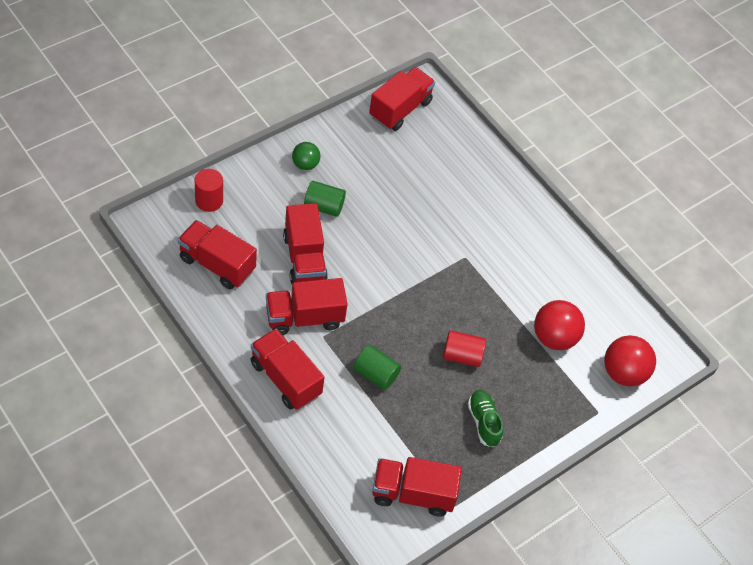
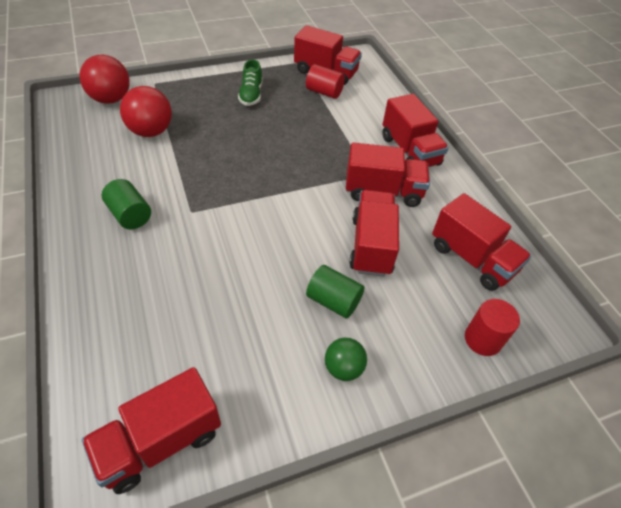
camera: 160 degrees left, 5 degrees down
green cylinder [353,345,401,390] -> green cylinder moved to [102,179,151,229]
red cylinder [443,330,486,367] -> red cylinder moved to [306,64,345,99]

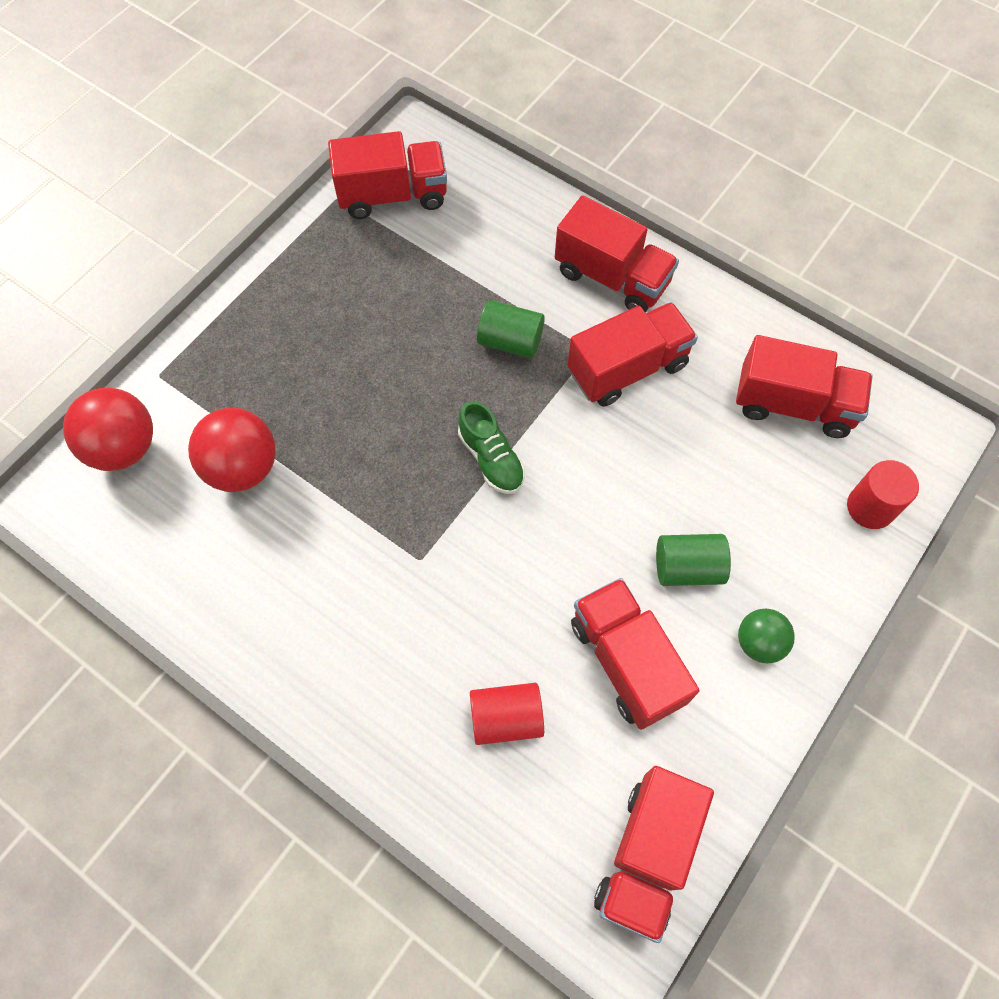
camera: 30 degrees left, 15 degrees up
green cylinder [102,179,151,229] -> green cylinder moved to [477,300,545,358]
green shoe [238,59,262,106] -> green shoe moved to [458,401,525,494]
red cylinder [306,64,345,99] -> red cylinder moved to [470,683,544,745]
red truck [349,190,399,277] -> red truck moved to [571,578,700,730]

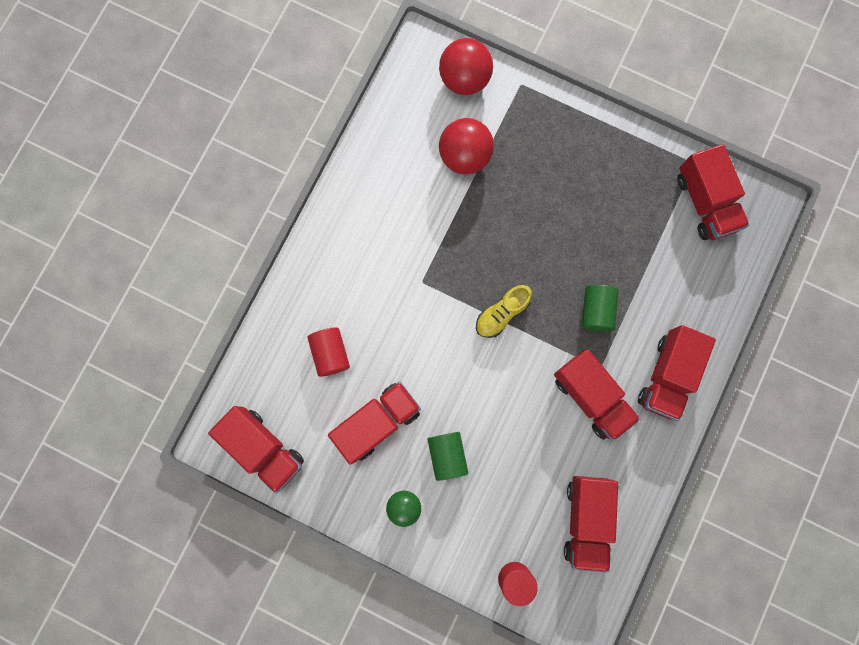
camera: 80 degrees right, 15 degrees up
green shoe [458,401,525,494] -> yellow shoe [476,285,532,338]
red truck [594,766,714,943] -> red truck turned 150 degrees counterclockwise [208,406,304,494]

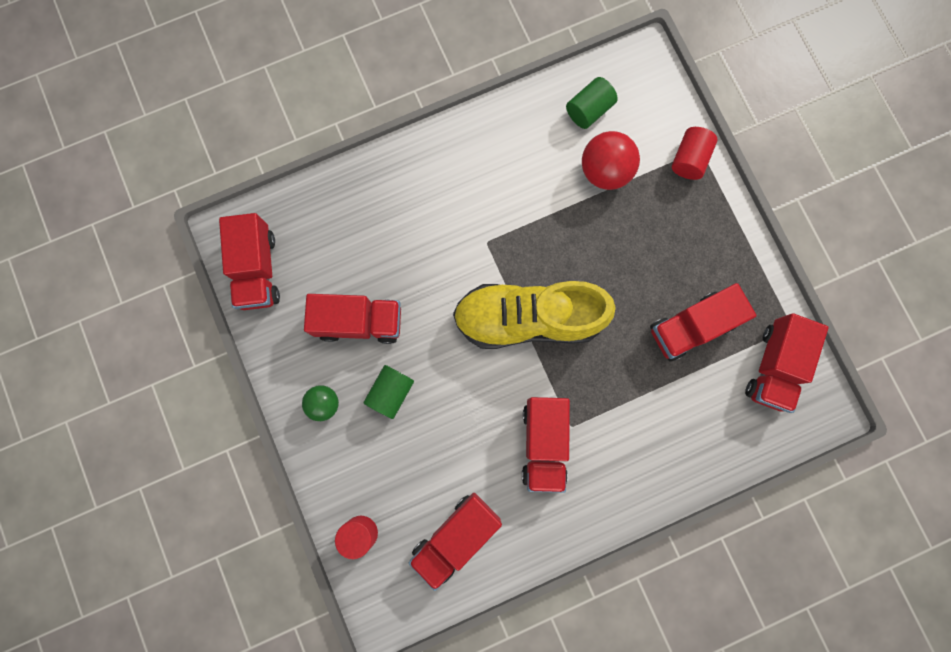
camera: 40 degrees right, 0 degrees up
red cylinder [307,327,350,377] -> red cylinder moved to [672,127,718,180]
red ball [439,38,493,95] -> none
yellow shoe [476,285,532,338] -> yellow shoe [453,281,616,349], size x2.20
green cylinder [582,285,619,332] -> green cylinder moved to [566,77,618,129]
red truck [638,325,716,421] -> red truck moved to [650,283,757,362]

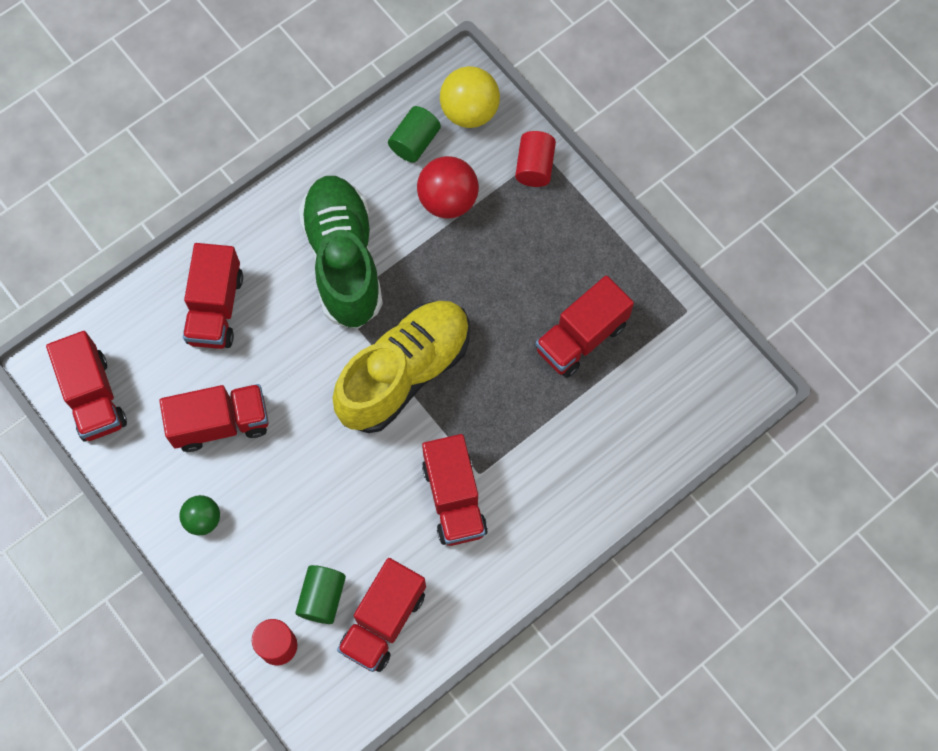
camera: 15 degrees left, 10 degrees down
green cylinder [364,365,414,419] -> green cylinder moved to [295,565,346,624]
yellow shoe [453,281,616,349] -> yellow shoe turned 150 degrees clockwise [332,301,469,433]
red truck [745,313,829,413] -> red truck moved to [183,243,243,349]
none -> green shoe [299,176,383,329]
none -> yellow ball [440,66,500,128]

